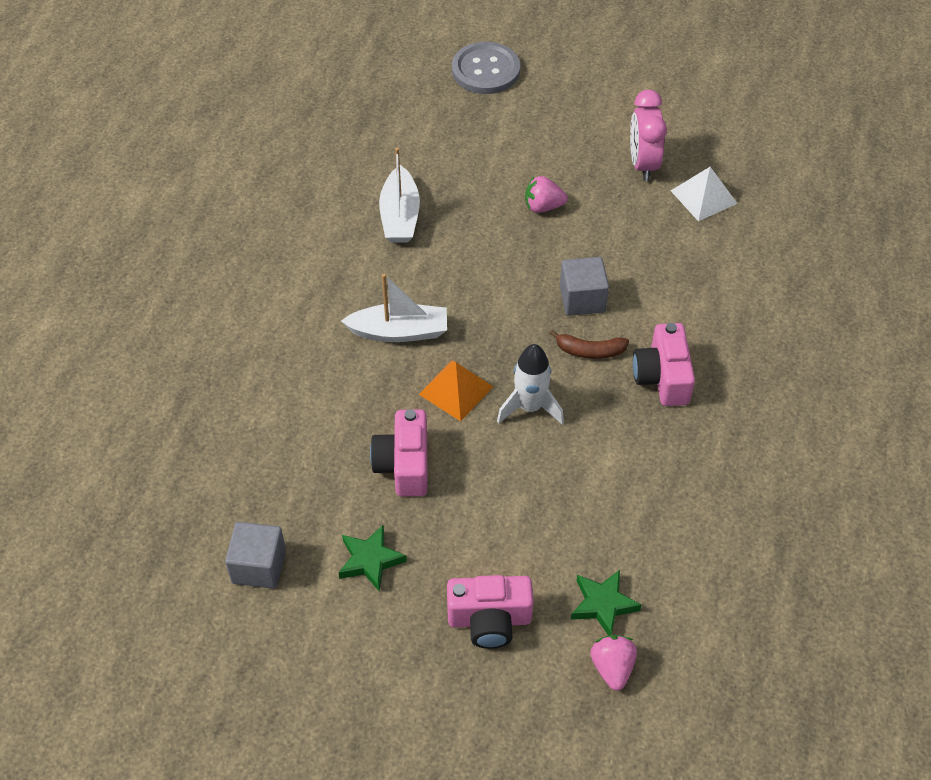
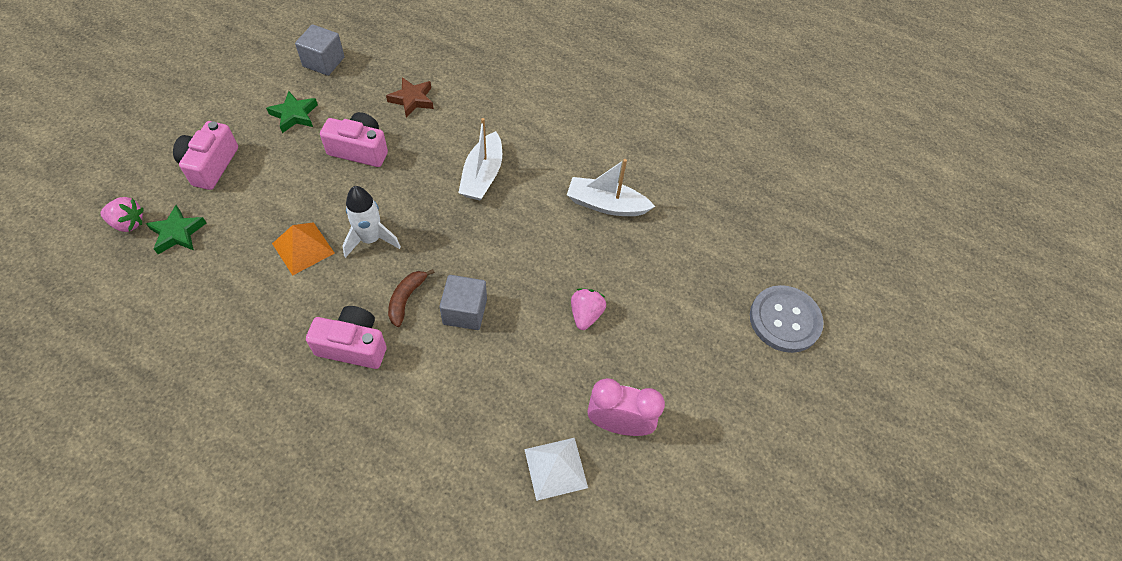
camera: 100 degrees right, 5 degrees up
orange pyramid [419,361,493,421] -> orange pyramid moved to [272,222,335,275]
none -> brown star [386,77,434,118]

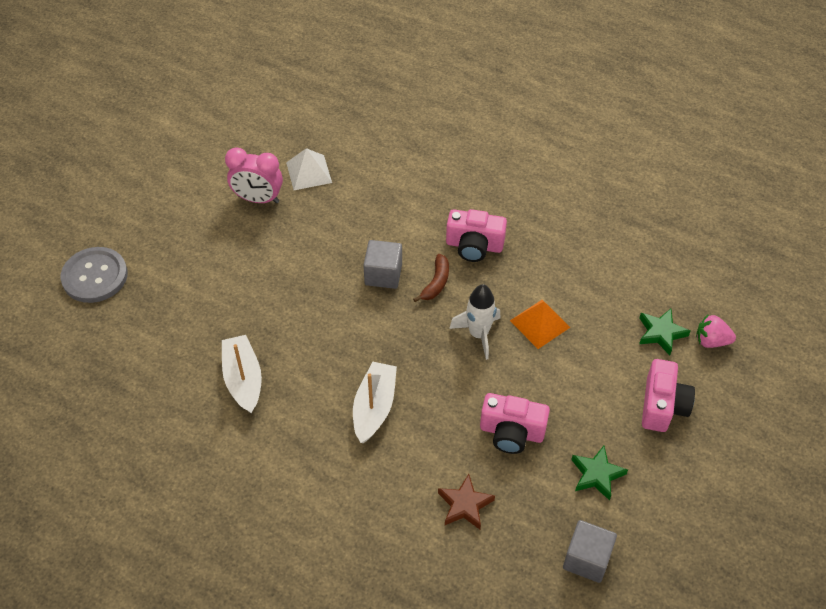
camera: 175 degrees left, 5 degrees down
white boat [567,159,655,216] -> white boat turned 120 degrees counterclockwise [222,335,262,413]
pink strawberry [571,289,606,330] -> none

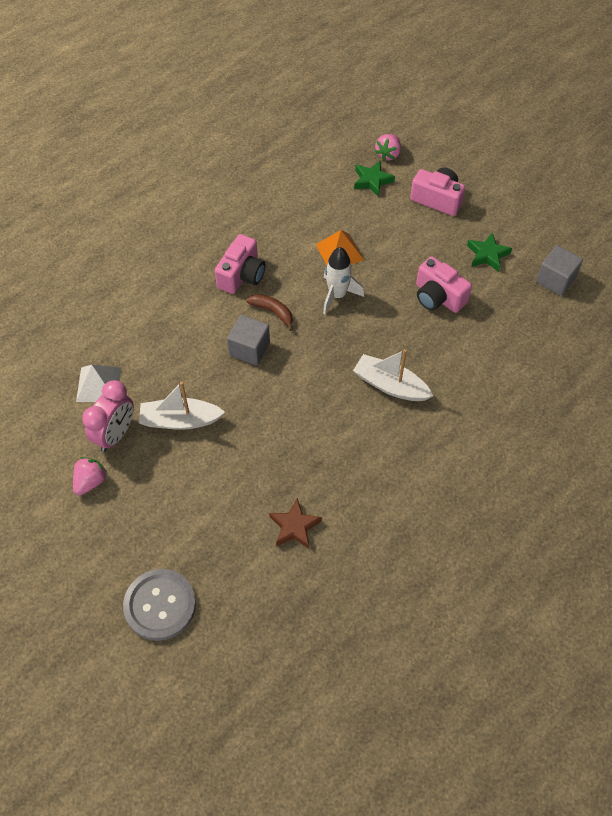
camera: 75 degrees left, 5 degrees up
white boat [222,335,262,413] -> white boat moved to [139,382,225,430]
brown star [438,474,495,529] -> brown star moved to [269,498,322,549]
pink camera [480,393,550,454] -> pink camera turned 105 degrees clockwise [416,256,472,313]
none -> pink strawberry [73,457,107,495]

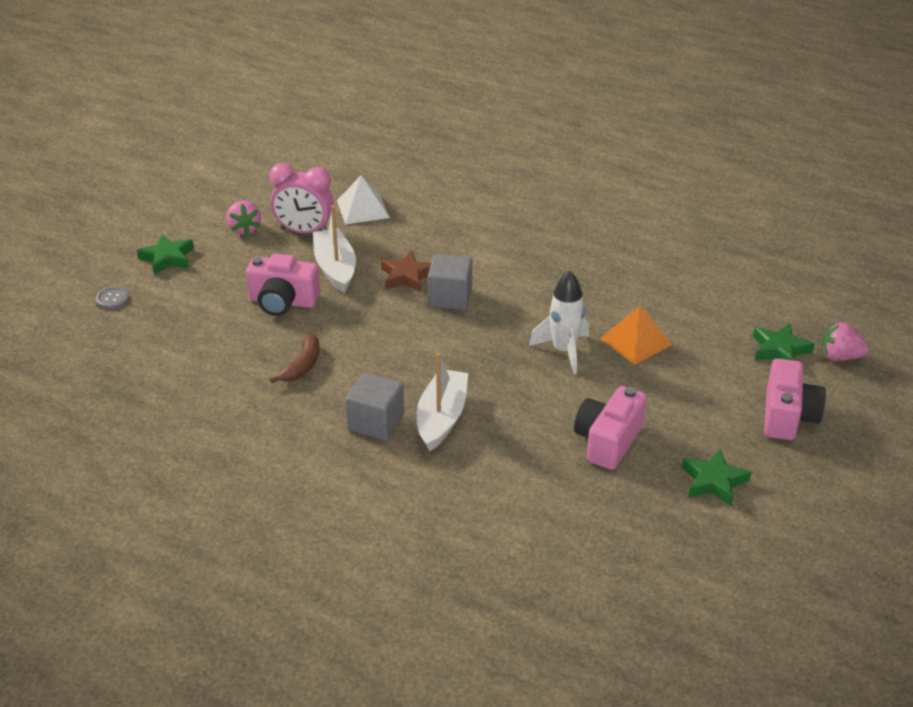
camera: 75 degrees right, 20 degrees down
pink strawberry [73,457,107,495] -> pink strawberry turned 60 degrees clockwise [226,200,261,235]
grey button [123,569,196,641] -> grey button [96,287,129,309], size x0.43
pink camera [215,234,266,294] -> pink camera moved to [246,253,320,316]
brown banana [246,294,293,331] -> brown banana moved to [270,334,320,383]
brown star [269,498,322,549] -> brown star moved to [381,251,431,292]
grey cube [536,245,583,296] -> grey cube moved to [345,373,404,441]
none -> green star [137,234,194,275]

